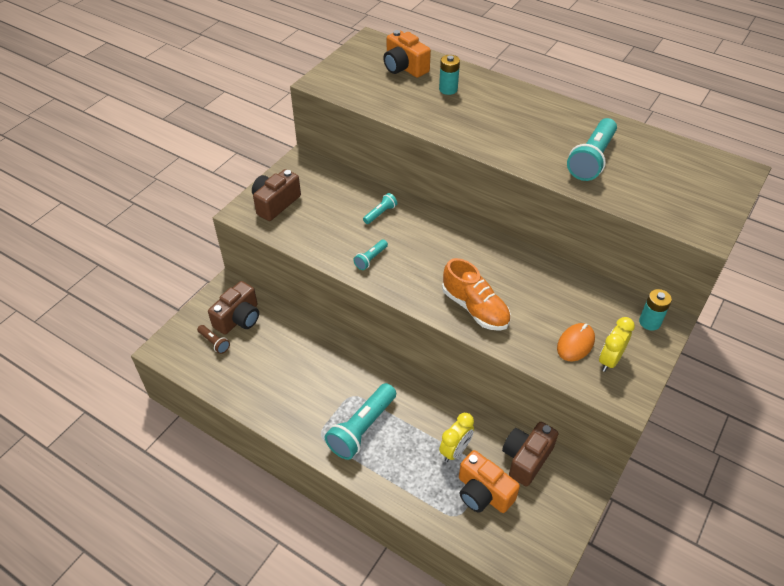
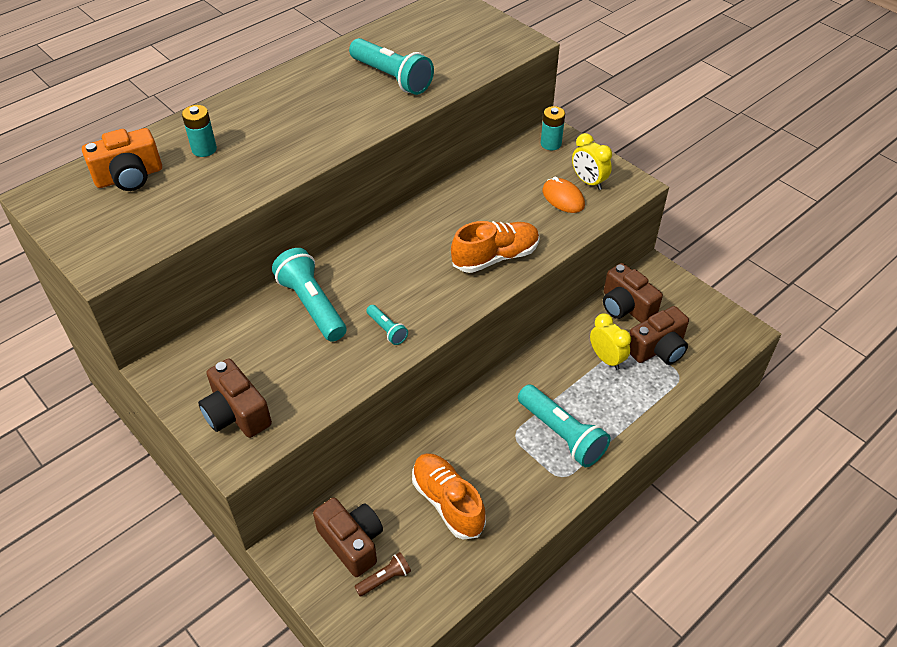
camera: 75 degrees left, 0 degrees up
turquoise flashlight [363,193,397,224] -> turquoise flashlight [272,248,346,342], size x2.02
orange camera [459,450,520,513] -> brown camera [629,306,689,365]
none -> orange shoe [412,453,486,539]

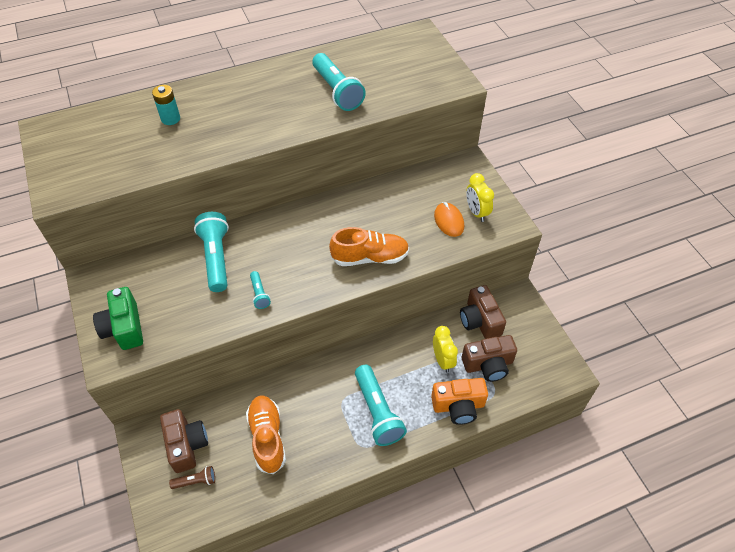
camera: 20 degrees right, 5 degrees up
orange camera [82,128,162,191] -> orange camera moved to [431,378,488,425]
brown camera [198,359,272,438] -> green camera [93,287,143,350]
turquoise battery [541,106,565,150] -> none

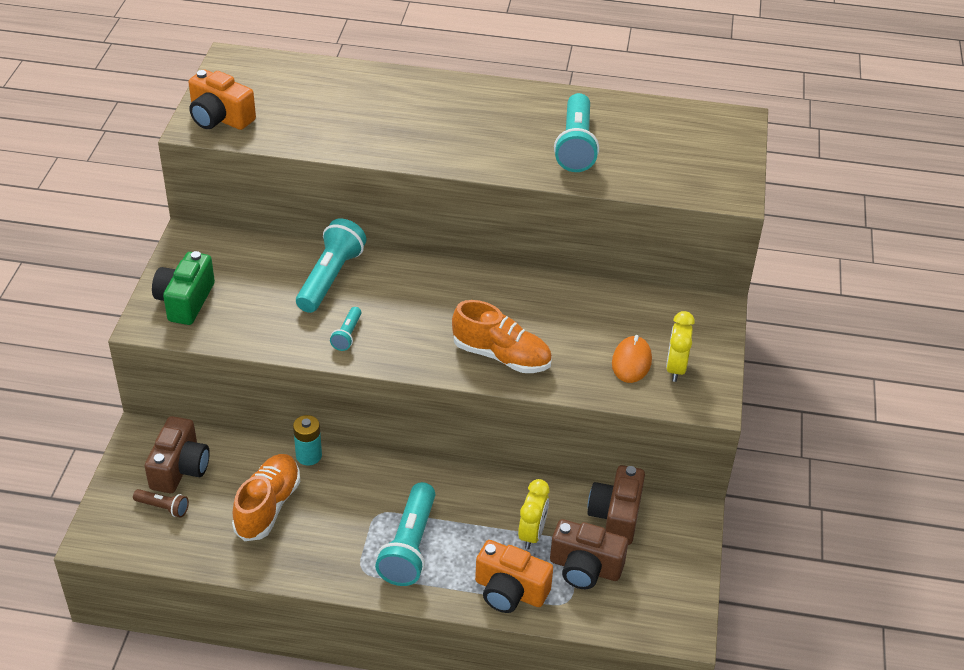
camera: 30 degrees right, 10 degrees down
turquoise battery [152,85,180,125] -> turquoise battery moved to [293,415,322,466]
none -> orange camera [188,70,256,130]

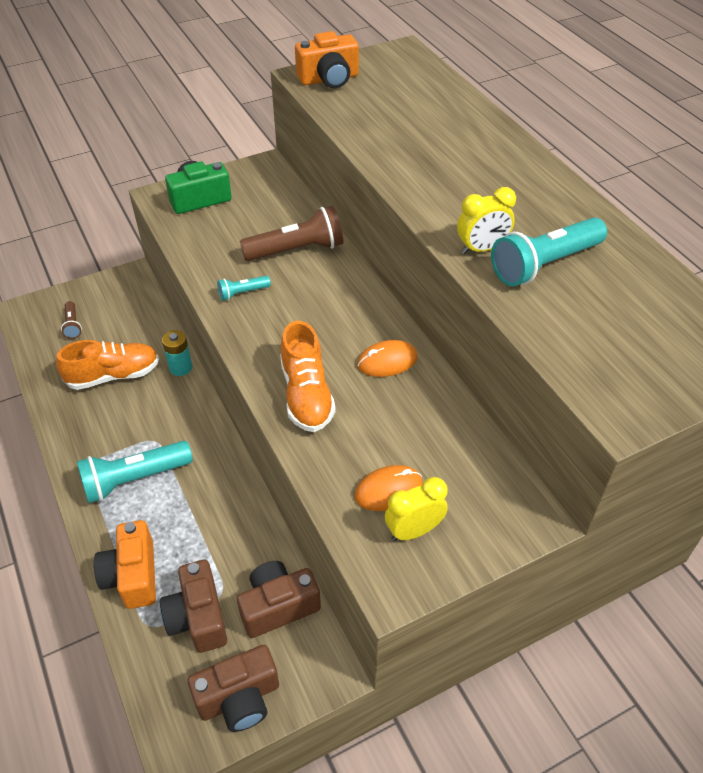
camera: 55 degrees right, 5 degrees up
brown camera [145,416,210,493] -> brown camera moved to [188,645,279,732]
orange camera [188,70,256,130] -> orange camera turned 105 degrees counterclockwise [295,31,359,89]
turquoise flashlight [296,218,366,313] -> brown flashlight [240,206,343,261]
yellow clock [518,479,549,549] -> yellow clock moved to [457,187,516,254]
none -> orange mouse [357,340,418,377]

